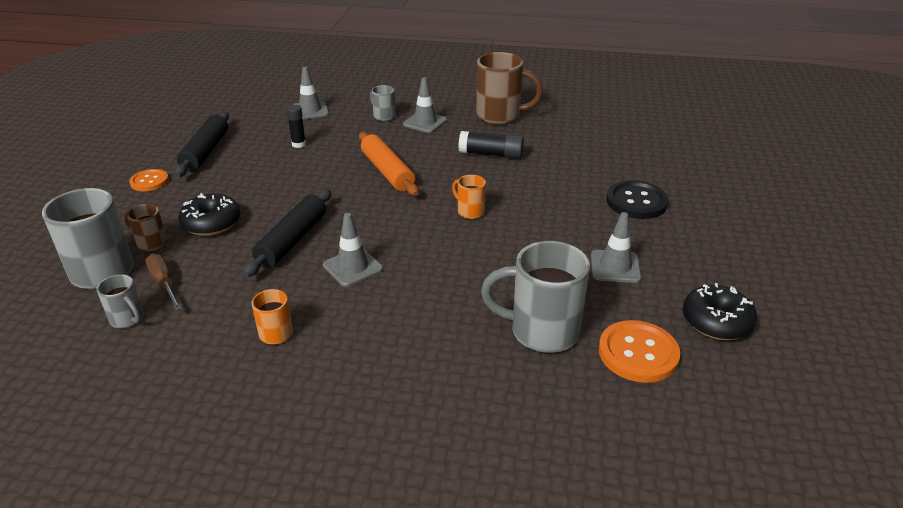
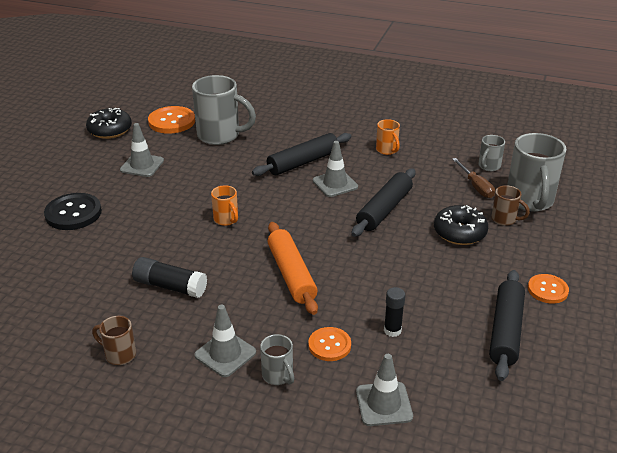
camera: 170 degrees left, 0 degrees up
grey mug [96,274,144,328] -> grey mug turned 105 degrees counterclockwise [478,135,505,171]
brown mug [476,52,543,125] -> brown mug [92,316,136,365], size x0.50
none -> black rolling pin [252,133,351,176]
none -> orange button [308,327,351,361]

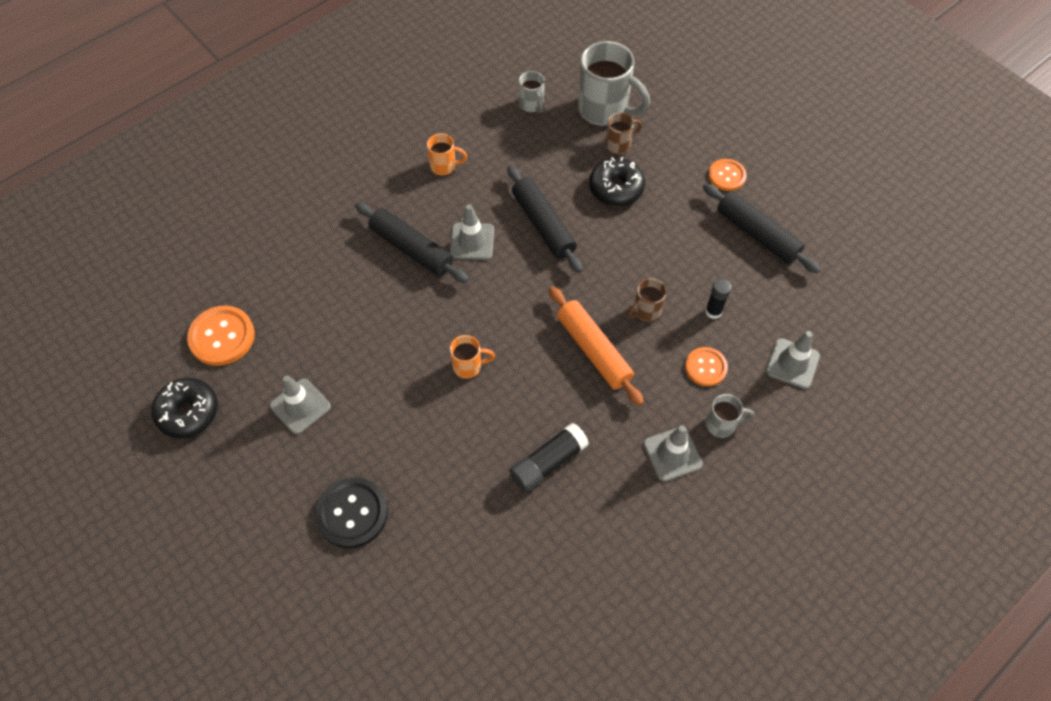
camera: 60 degrees left, 25 degrees up
brown mug [92,316,136,365] -> brown mug moved to [628,278,667,322]
grey mug [192,75,256,145] -> none
black rolling pin [252,133,351,176] -> black rolling pin turned 45 degrees counterclockwise [355,202,469,283]
orange rolling pin [268,222,318,315] -> orange rolling pin turned 45 degrees clockwise [549,287,644,406]
brown screwdriver [452,158,495,198] -> none

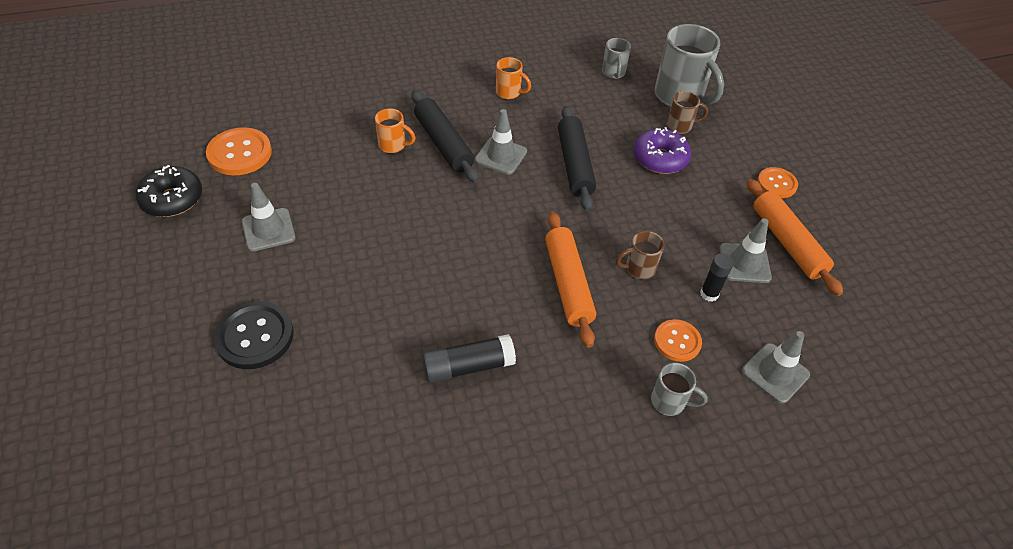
camera: 20 degrees right, 10 degrees down
orange mug [450,335,495,379] -> orange mug moved to [375,109,416,153]
black donut [589,157,645,206] -> purple donut [633,127,691,174]
grey traffic cone [643,425,703,481] -> grey traffic cone moved to [720,218,772,283]
black rolling pin [703,183,821,273] -> orange rolling pin [747,179,843,296]

